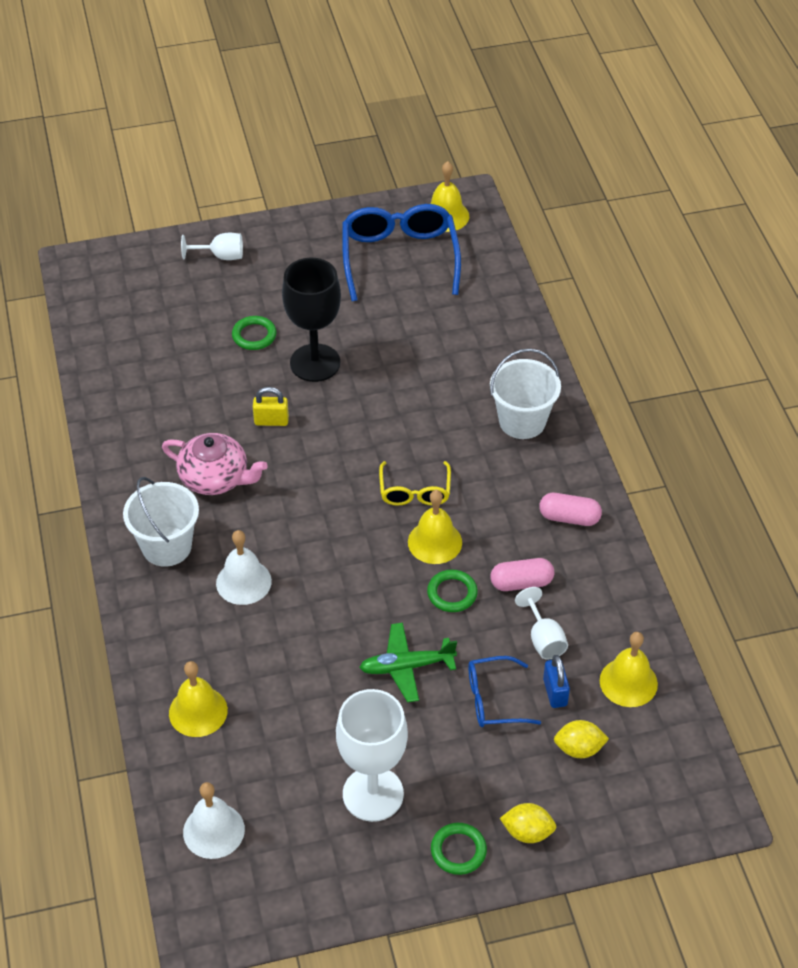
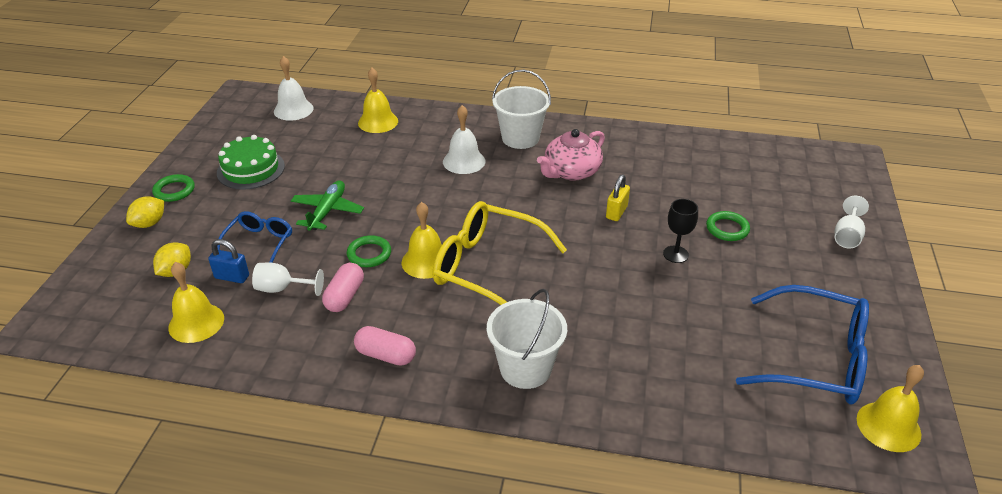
camera: 115 degrees right, 10 degrees down
black goblet [282,258,341,382] -> black goblet [663,199,698,263], size x0.51
white goblet [336,689,408,822] -> green cake [217,135,285,190]
yellow glasses [379,461,451,506] -> yellow glasses [433,201,567,305], size x1.81
pink capsule [539,493,602,526] -> pink capsule turned 75 degrees clockwise [354,326,416,366]

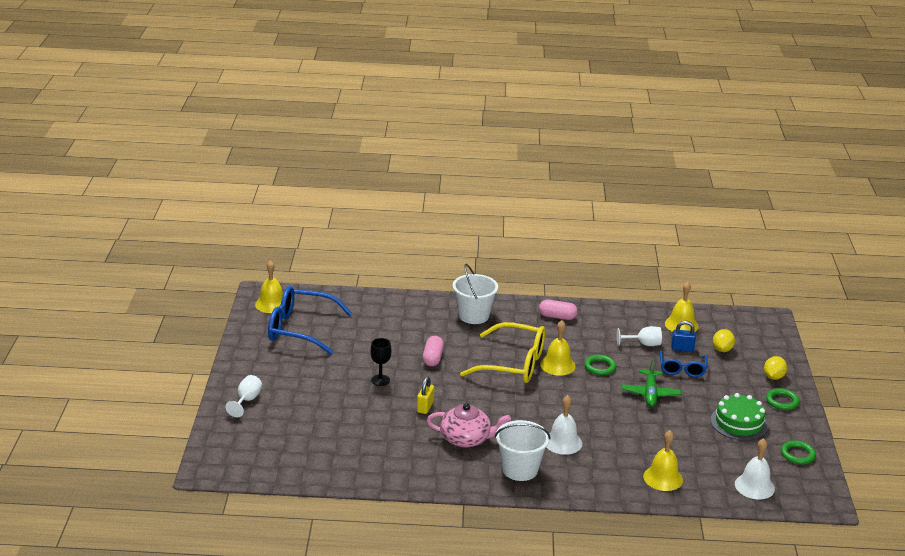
camera: 170 degrees right, 10 degrees down
pink capsule [322,263,364,312] -> pink capsule moved to [423,336,444,366]
pink teapot [537,129,605,181] -> pink teapot turned 60 degrees clockwise [426,403,511,448]
green ring [706,211,750,241] -> green ring moved to [781,440,816,464]

